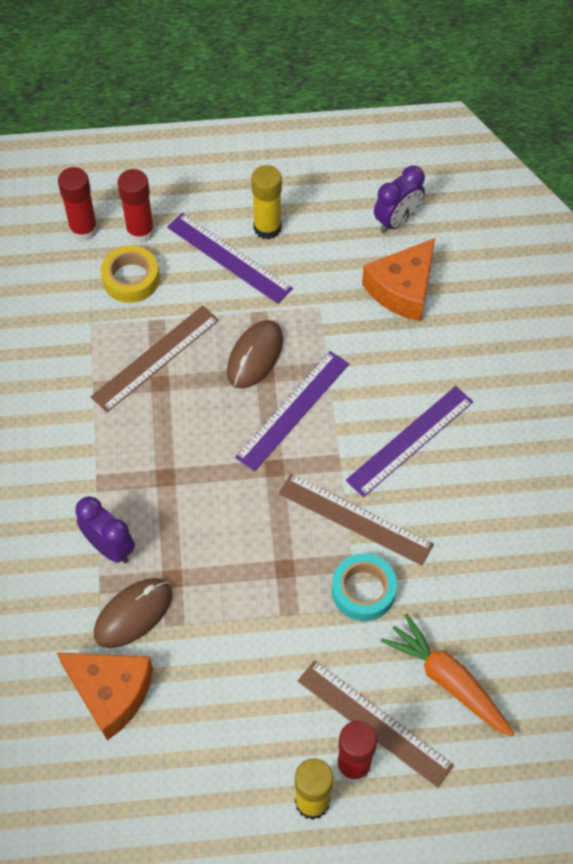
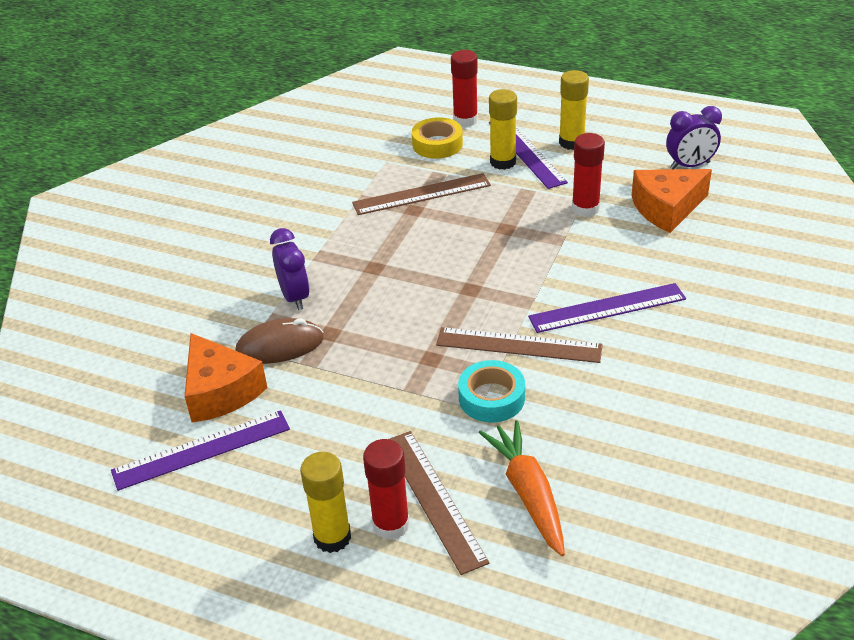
camera: 30 degrees right, 20 degrees down
red glue stick [58,167,98,241] -> red glue stick moved to [572,133,605,217]
brown mouse [227,320,283,389] -> none
purple ruler [235,351,349,472] -> purple ruler moved to [111,410,290,491]
brown ruler [279,473,434,565] -> brown ruler turned 45 degrees counterclockwise [436,327,603,363]
none -> yellow glue stick [489,89,517,170]

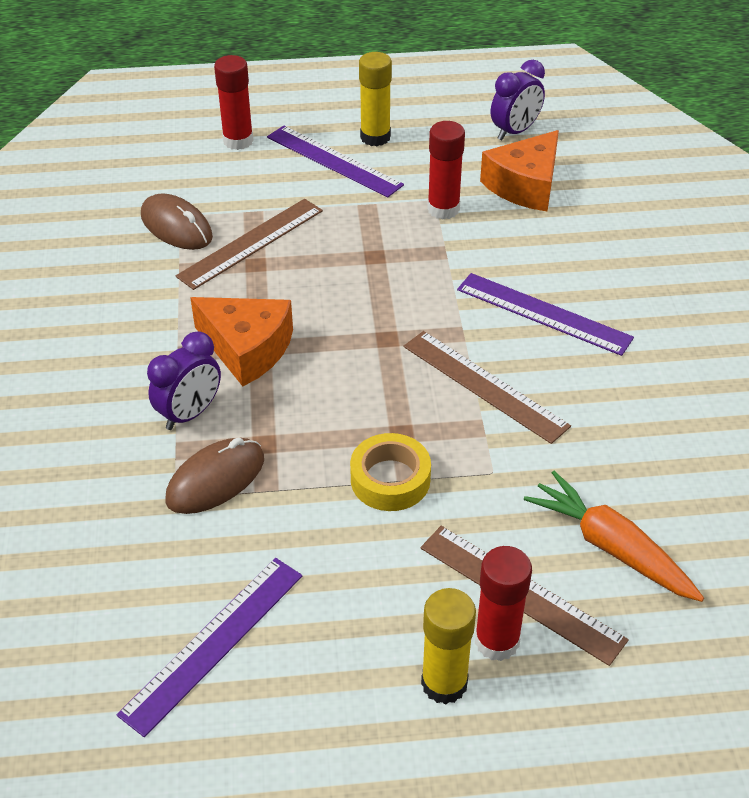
camera: 30 degrees left, 5 degrees up
orange cheese [185,333,267,423] -> orange cheese moved to [190,297,293,386]
purple clock [270,228,310,310] -> purple clock turned 90 degrees clockwise [147,331,221,430]
yellow tape [412,117,463,159] -> yellow tape moved to [350,433,431,511]
brown ruler [436,327,603,363] -> brown ruler turned 60 degrees clockwise [404,331,571,444]
turquoise tape [458,360,525,422] -> none
yellow glue stick [489,89,517,170] -> none
purple ruler [528,283,686,333] -> purple ruler turned 75 degrees clockwise [457,273,634,356]
none -> brown mouse [141,193,213,250]

